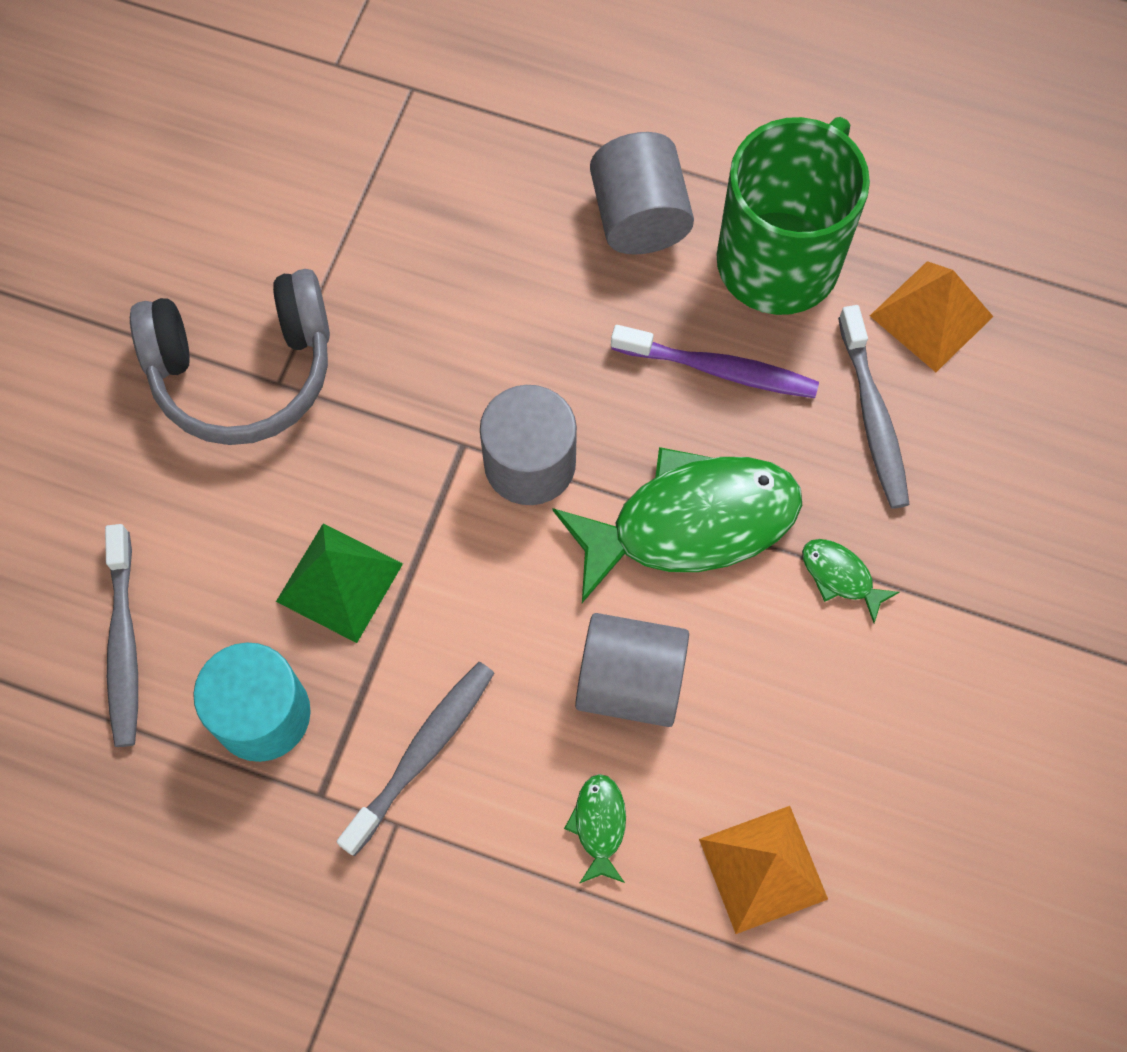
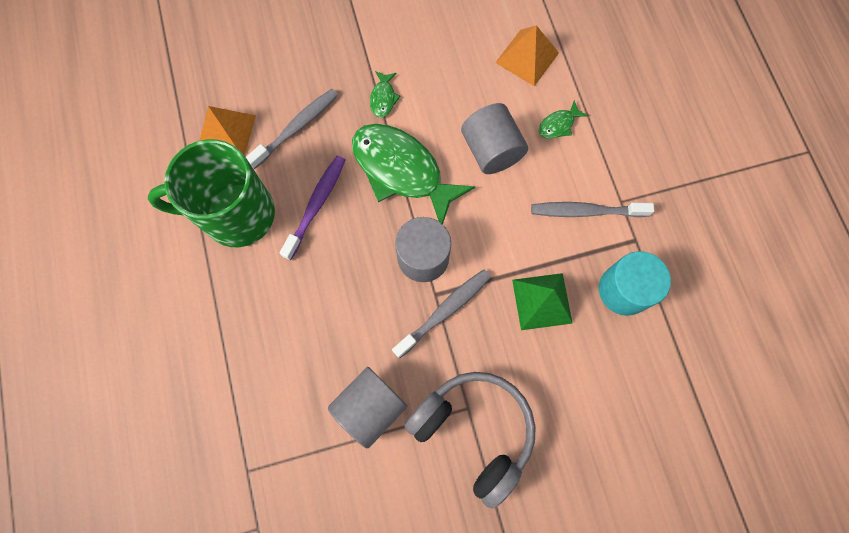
camera: 125 degrees left, 5 degrees up
grey toothbrush [105,524,138,747] -> grey toothbrush moved to [392,270,491,358]
grey cylinder [590,132,694,255] -> grey cylinder moved to [328,367,407,449]
purple toothbrush [611,325,819,398] -> purple toothbrush turned 45 degrees clockwise [280,156,345,260]

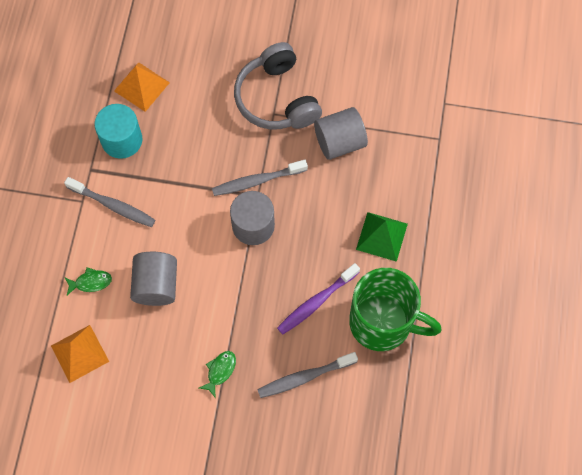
camera: 155 degrees left, 5 degrees down
orange pyramid [199,106,256,156] -> orange pyramid moved to [114,62,170,112]
green fish [352,124,475,224] -> none
green pyramid [512,273,573,330] -> green pyramid moved to [356,212,408,262]

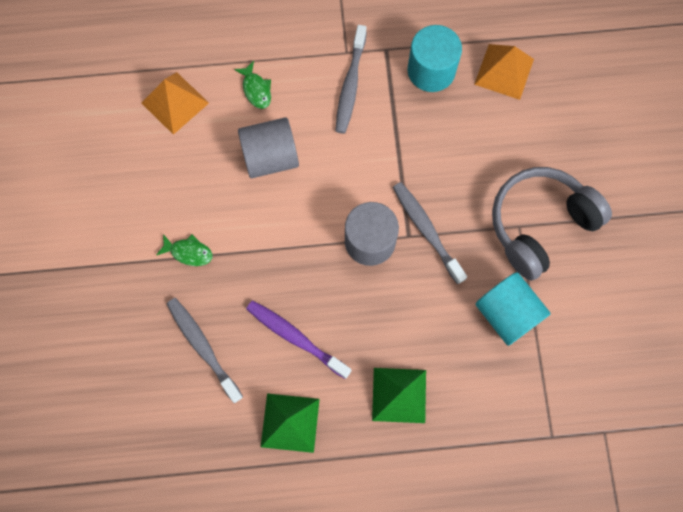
camera: 75 degrees right, 5 degrees up
grey cylinder [314,107,368,160] -> turquoise cylinder [476,272,551,346]
green mug [349,268,442,351] -> green pyramid [261,393,320,453]

